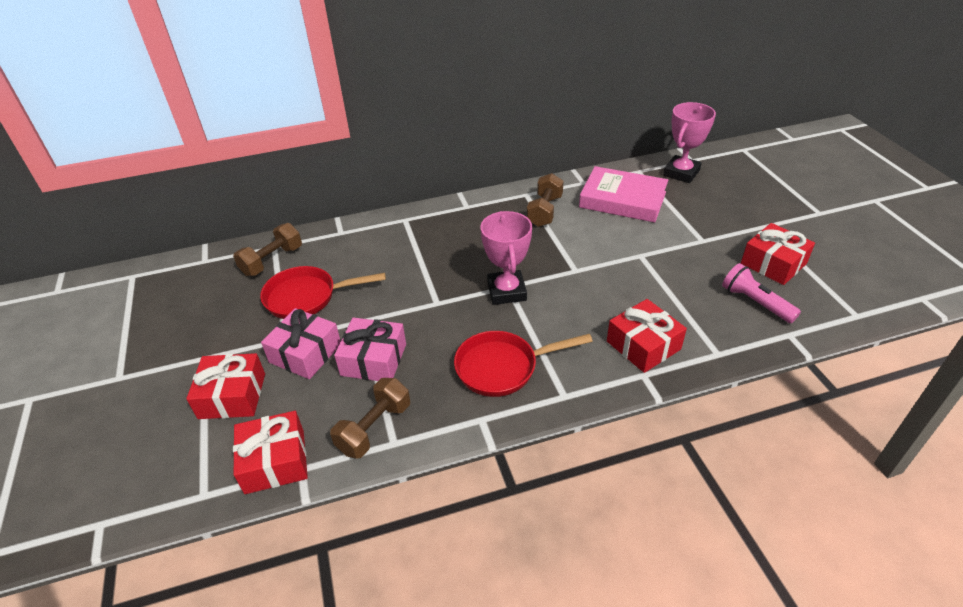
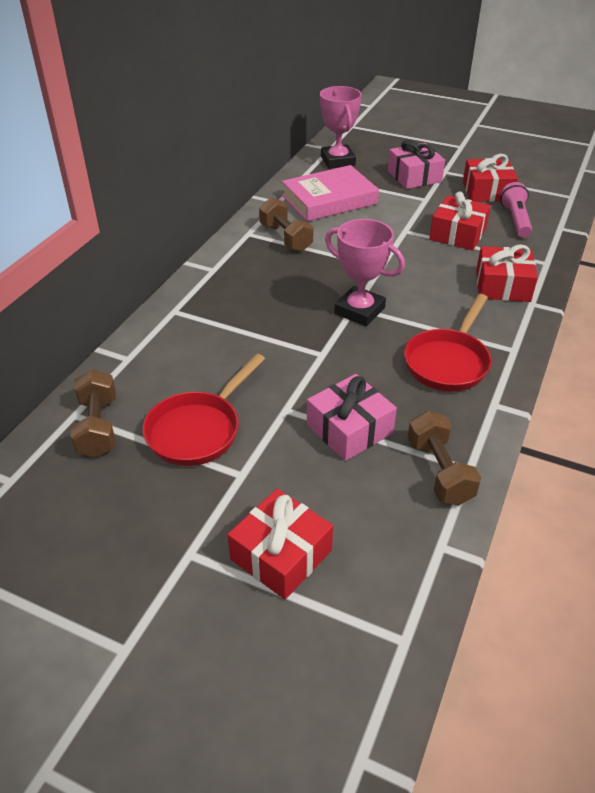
camera: 50 degrees left, 0 degrees up
red gift [233,411,308,494] -> red gift moved to [429,192,491,250]
pink gift [261,308,341,379] -> pink gift moved to [388,140,445,189]
pink flashlight [722,263,801,323] -> pink flashlight turned 90 degrees clockwise [500,182,532,238]

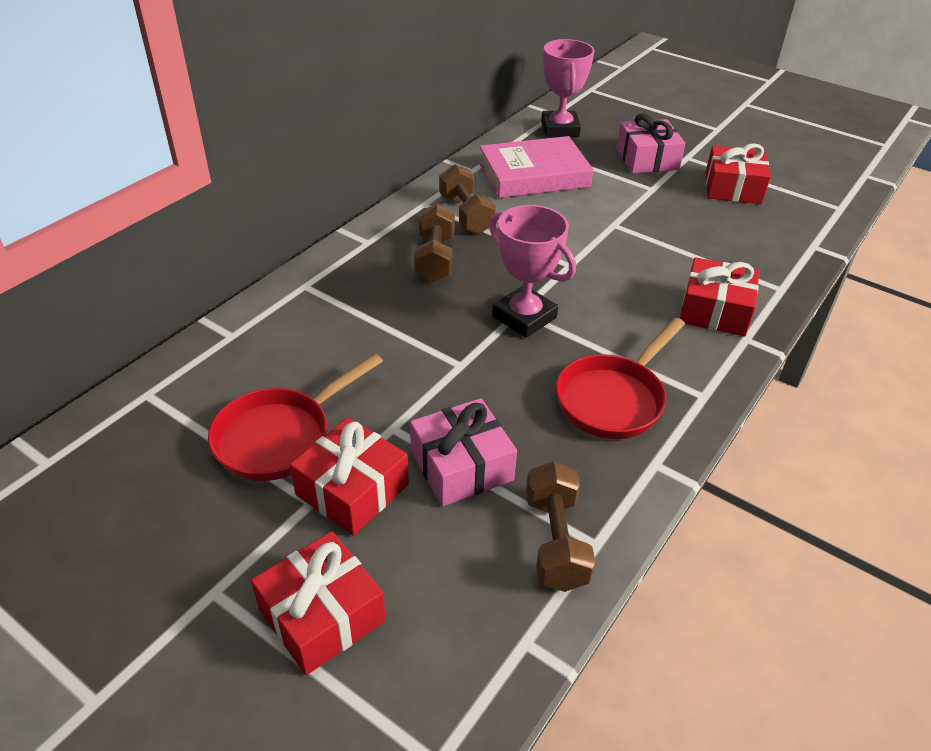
camera: 10 degrees right, 0 degrees up
brown dumbbell [70,370,116,457] -> brown dumbbell moved to [414,203,455,282]
red gift [429,192,491,250] -> red gift moved to [290,417,409,536]
pink flashlight [500,182,532,238] -> none

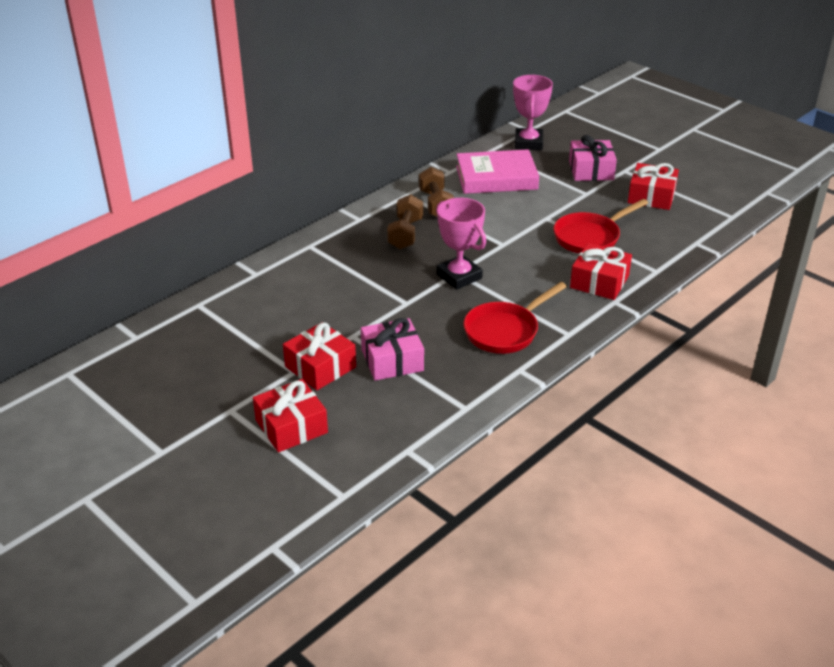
camera: 10 degrees right, 5 degrees down
red pan [208,353,383,481] -> red pan moved to [553,199,648,254]
brown dumbbell [526,461,596,592] -> none

